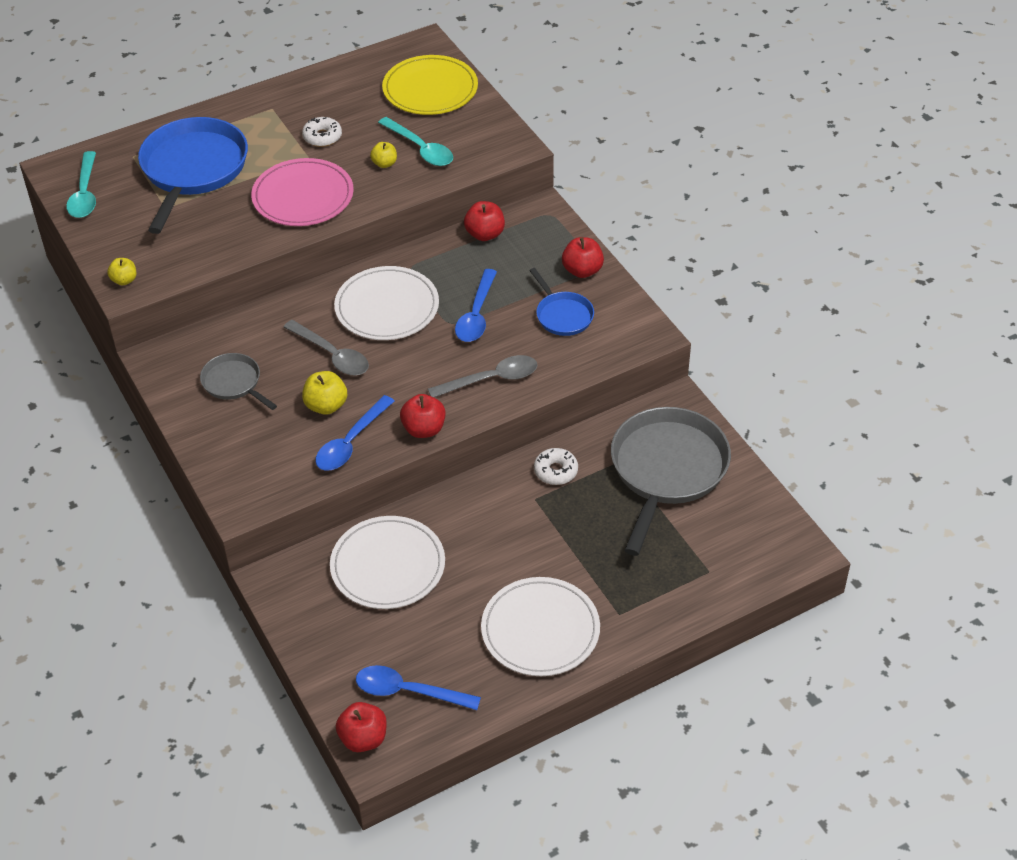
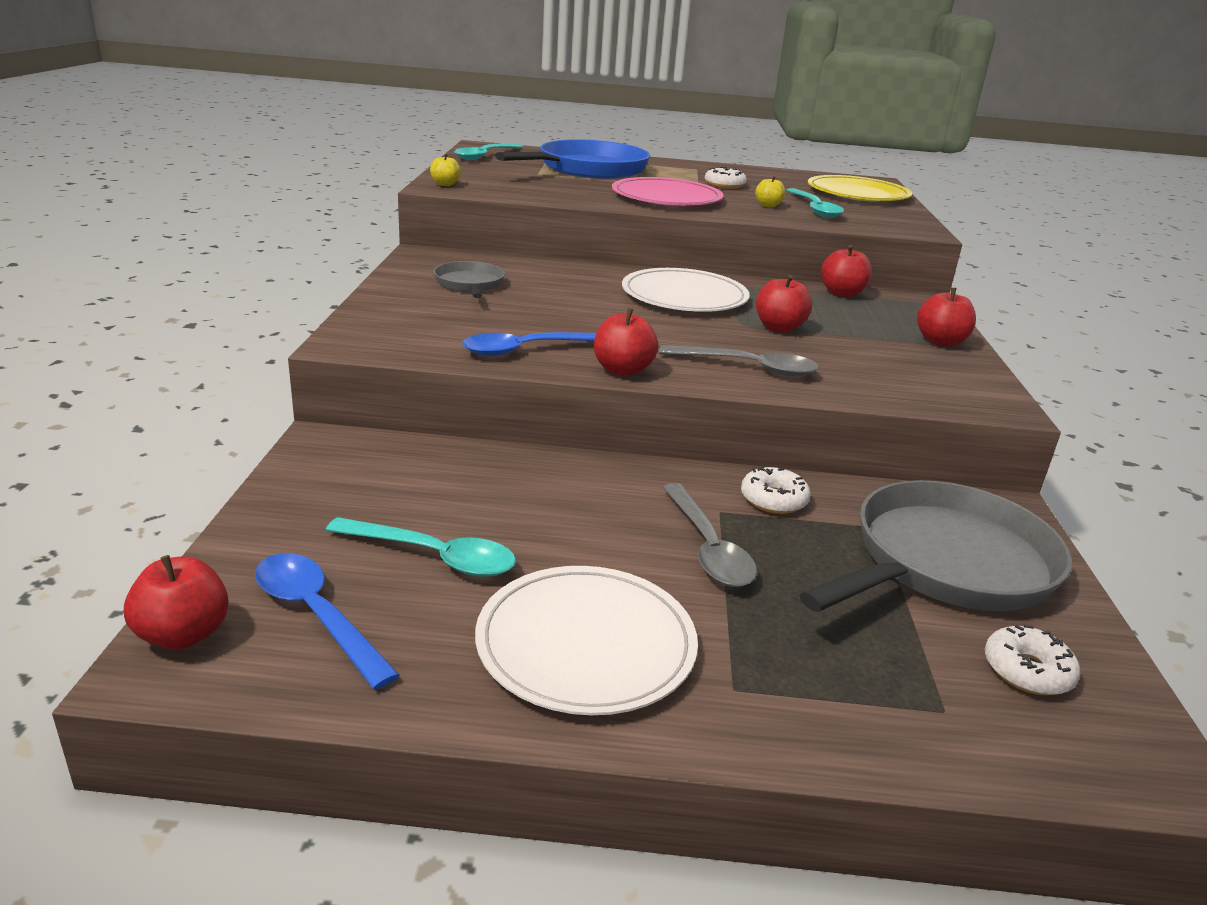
camera: 30 degrees right, 20 degrees down
grey spoon [284,320,369,375] -> grey spoon moved to [662,483,757,587]
yellow apple [302,371,347,415] -> none
white plate [330,516,445,609] -> none
blue spoon [455,269,497,342] -> red apple [756,275,812,333]
blue pan [529,268,594,336] -> none
none -> turquoise spoon [325,517,516,577]
none -> white donut [985,625,1080,695]

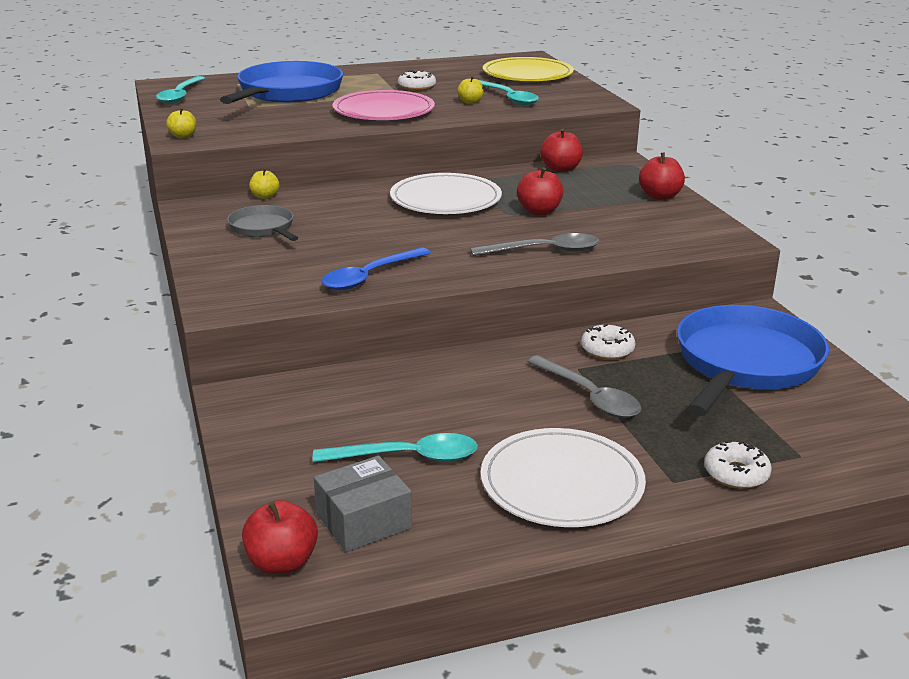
camera: 20 degrees left, 0 degrees up
blue spoon [255,553,400,690] -> grey box [314,456,412,552]
red apple [594,308,658,376] -> none
grey pan [800,480,1072,612] -> blue pan [677,305,829,416]
white donut [985,625,1080,695] -> white donut moved to [704,441,772,489]
none -> yellow apple [249,168,279,199]

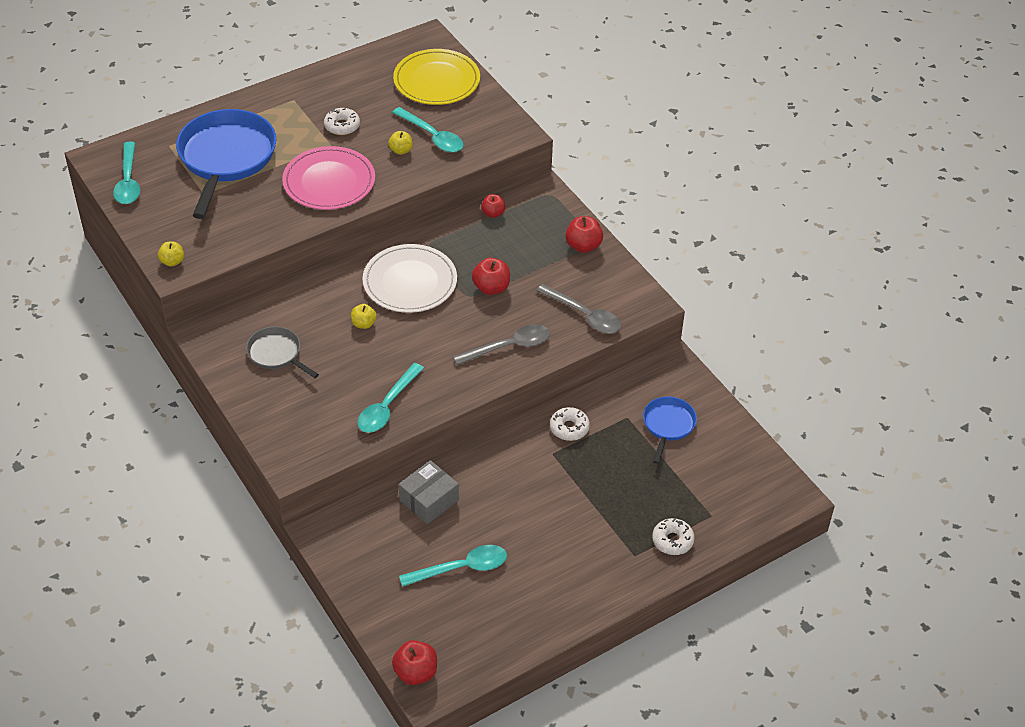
camera: 15 degrees left, 20 degrees up
yellow apple [249,168,279,199] -> yellow apple moved to [351,304,377,329]
grey box [314,456,412,552] -> grey box moved to [399,460,459,524]
blue spoon [322,247,431,290] -> turquoise spoon [357,363,424,433]
white plate [481,428,646,527] -> none
grey spoon [527,355,641,418] -> grey spoon moved to [536,284,621,333]
red apple [540,129,583,172] -> red apple [481,194,505,218], size x0.66
blue pan [677,305,829,416] -> blue pan [643,396,697,464], size x0.50

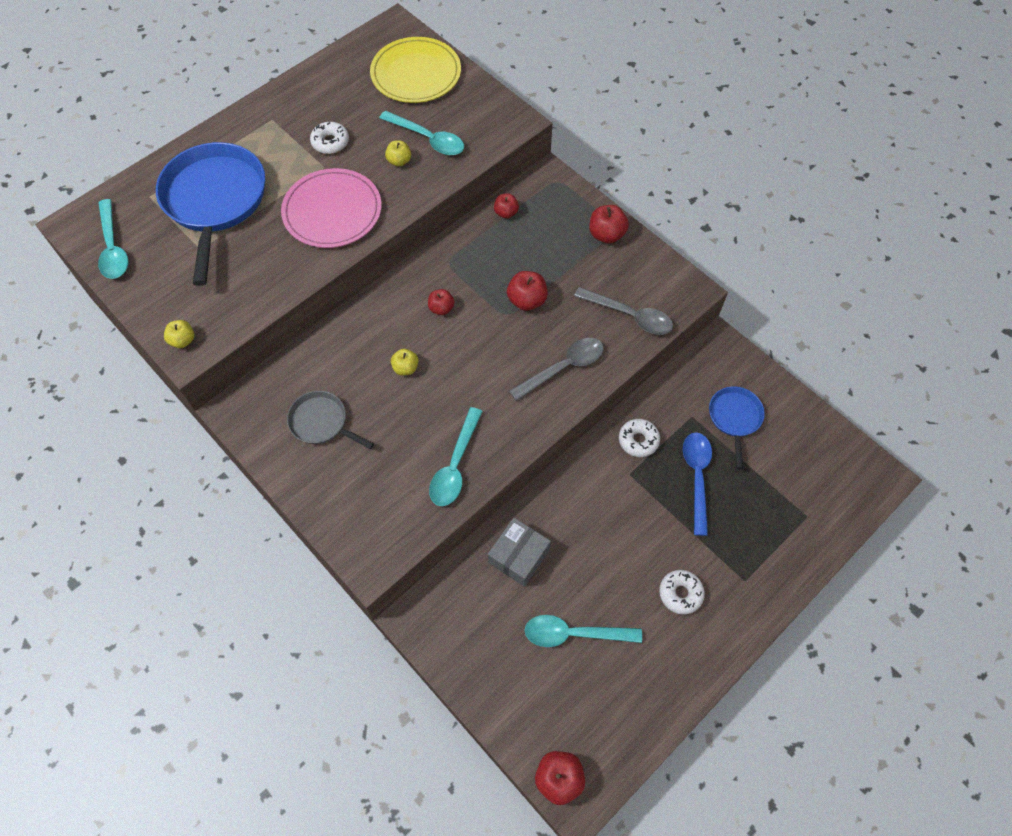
camera: 10 degrees left, 15 degrees up
white plate [363,244,457,313] -> red apple [428,289,455,315]
turquoise spoon [399,545,507,587] -> turquoise spoon turned 150 degrees counterclockwise [525,615,642,647]
white donut [652,518,695,555] -> white donut moved to [659,570,705,615]
none -> blue spoon [683,432,712,536]

